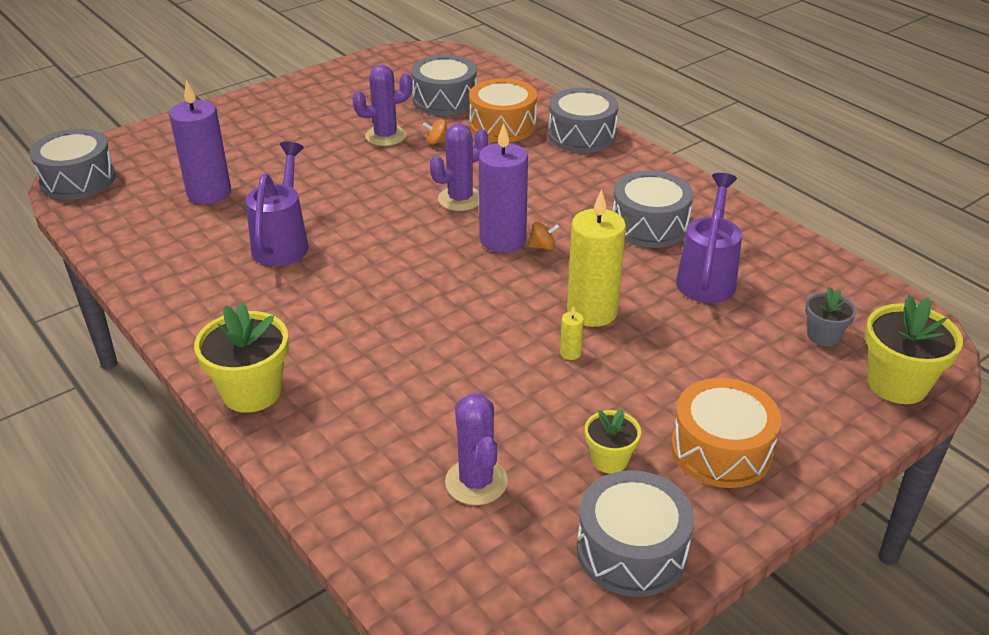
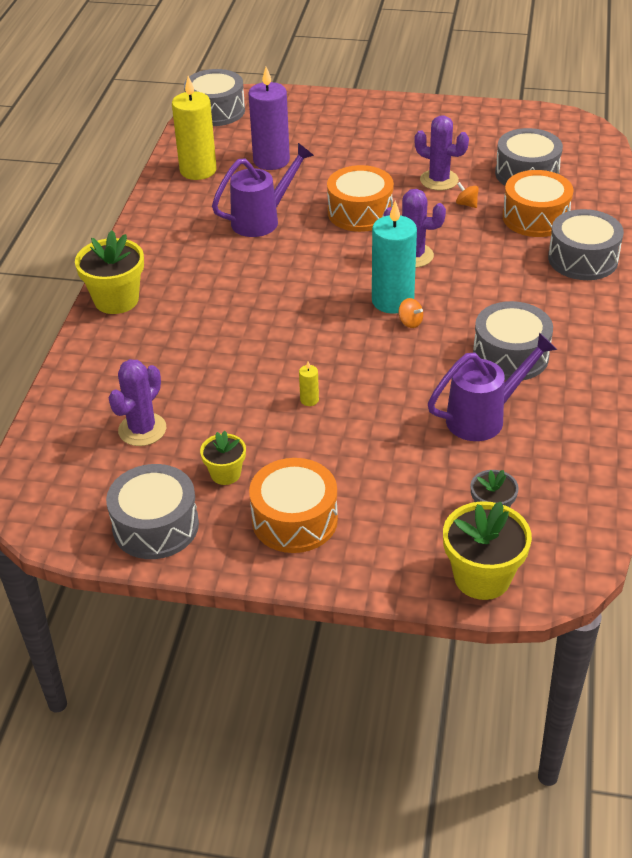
camera: 50 degrees right, 5 degrees up
purple candle [479,123,528,252] -> turquoise candle [372,201,417,314]
yellow candle [567,189,626,327] -> yellow candle moved to [172,76,217,180]
none -> orange drum [327,165,394,232]

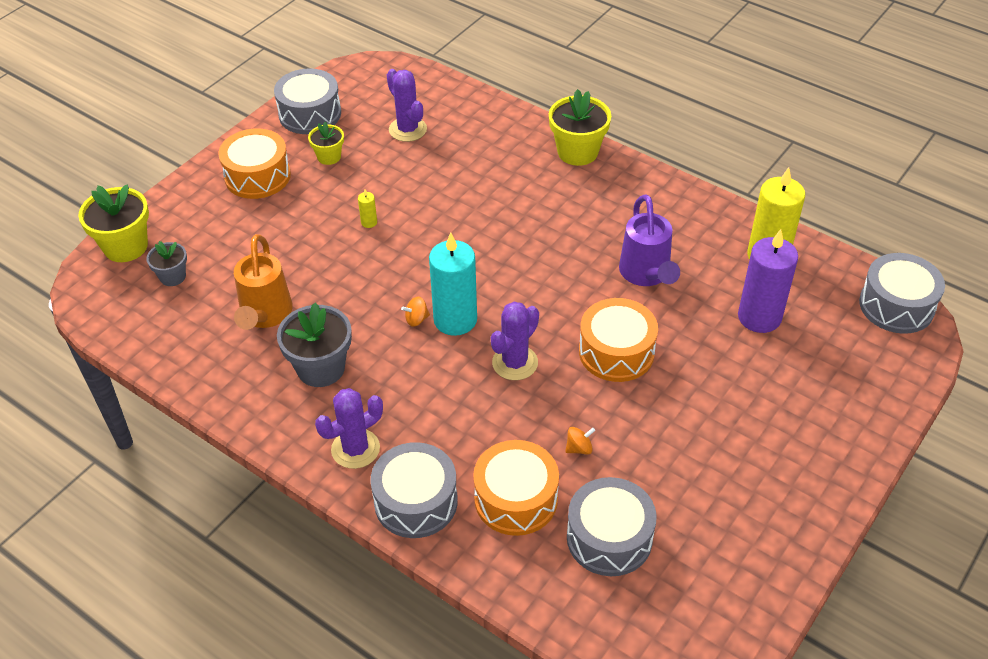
camera: 115 degrees right, 5 degrees up
purple cactus [414,115,469,190] -> purple cactus moved to [315,388,383,469]
purple watering can [428,333,557,441] -> orange watering can [234,234,293,330]
grey drum [473,301,553,380] -> grey flower pot [277,302,352,387]

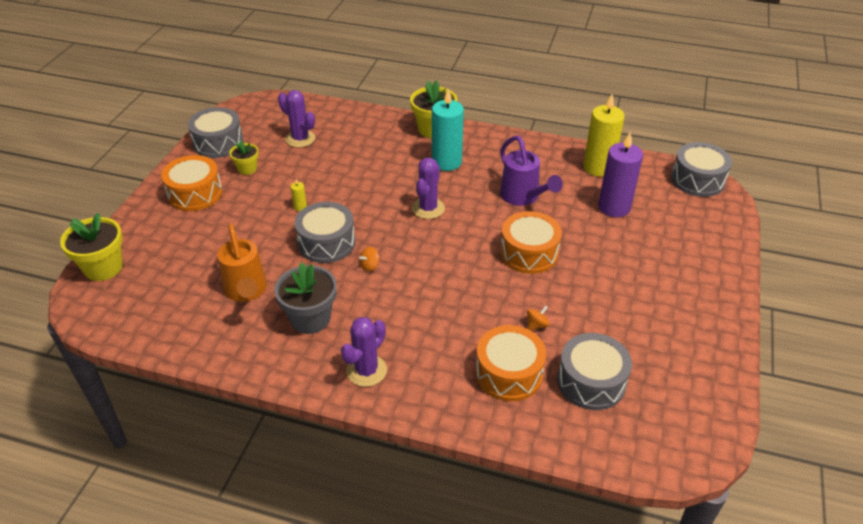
camera: 20 degrees left, 5 degrees down
grey flower pot [146,241,187,286] -> none
grey drum [370,442,458,538] -> grey drum moved to [294,202,356,263]
turquoise candle [429,232,477,336] -> turquoise candle moved to [432,89,464,171]
purple cactus [491,302,539,380] -> purple cactus moved to [412,158,445,219]

